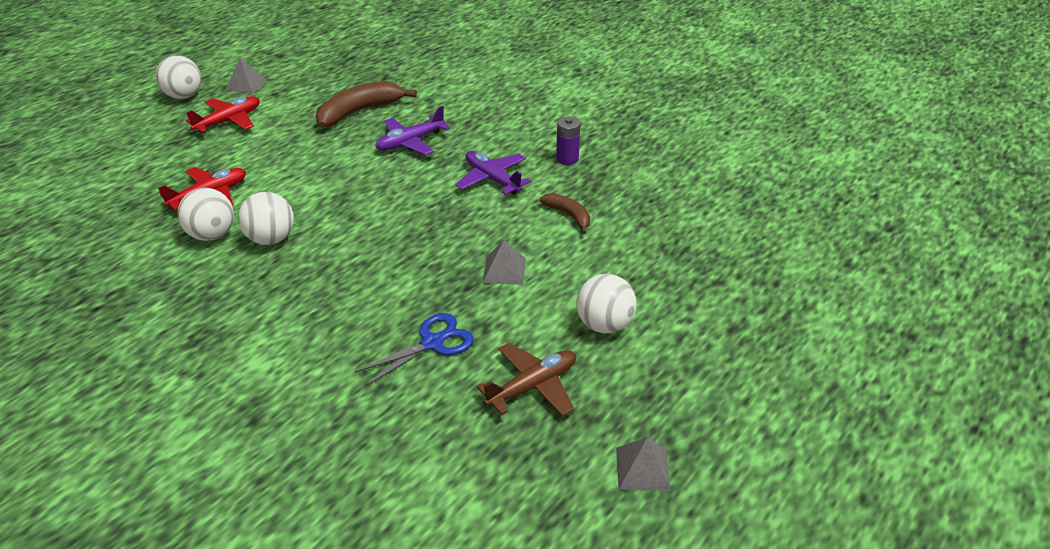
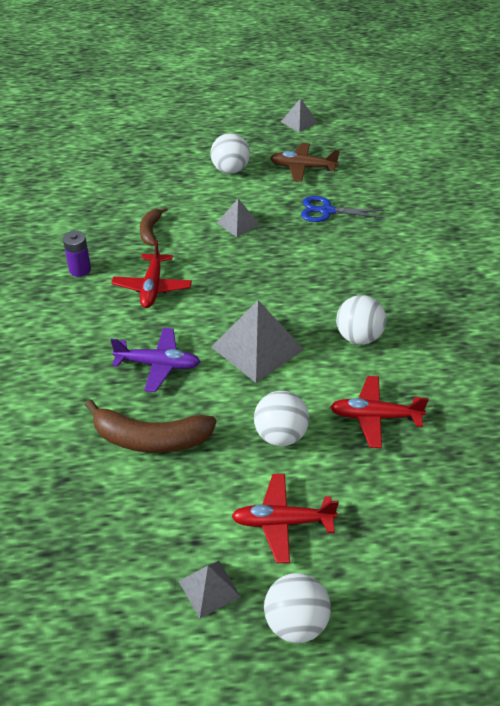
camera: 135 degrees left, 5 degrees up
white ball [178,188,234,241] -> white ball moved to [254,391,309,446]
purple plane [455,151,531,195] -> red plane [111,240,192,308]
none -> grey pyramid [212,300,304,383]

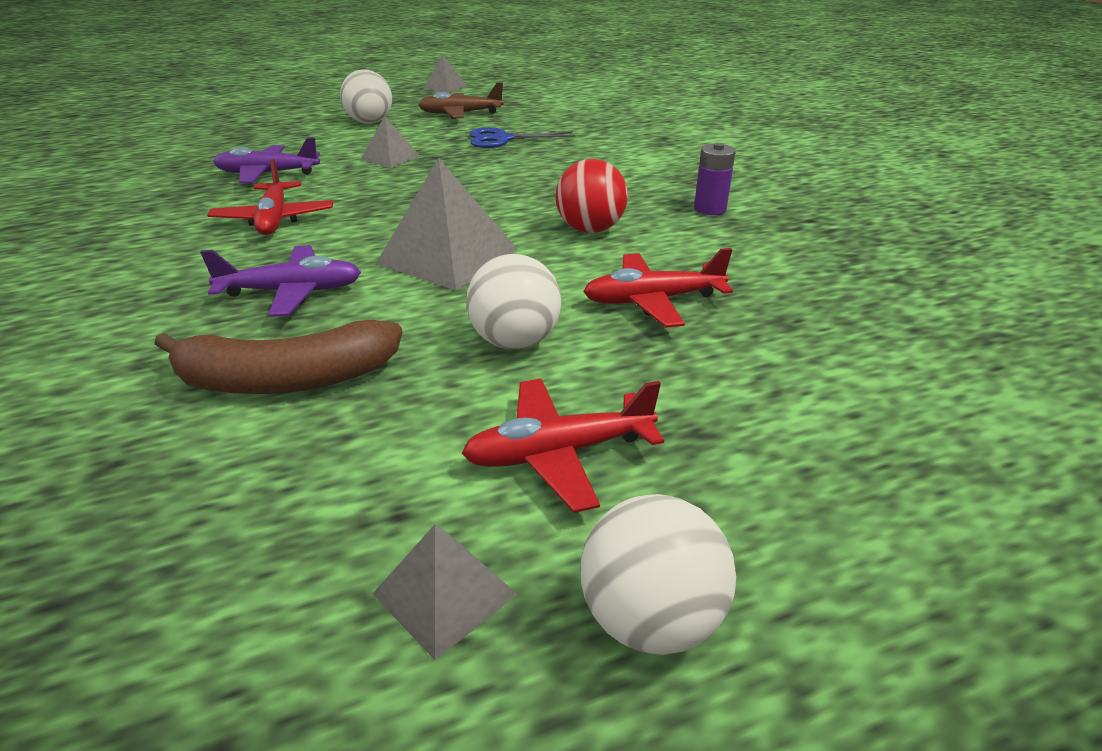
camera: 15 degrees left, 10 degrees down
purple battery [63,231,91,277] -> purple battery moved to [694,143,736,215]
brown banana [140,207,168,246] -> purple plane [213,138,320,183]
white ball [336,295,386,345] -> red ball [556,159,628,233]

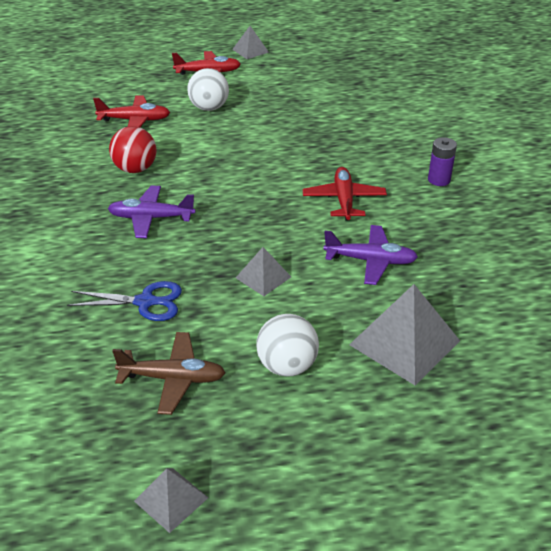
camera: 170 degrees left, 5 degrees up
brown banana [154,320,403,394] -> none
purple plane [200,245,361,317] -> purple plane moved to [108,186,195,238]
grey pyramid [376,157,518,290] -> grey pyramid moved to [349,284,460,385]
white ball [581,494,736,655] -> none
purple battery [694,143,736,215] -> purple battery moved to [428,137,457,186]

